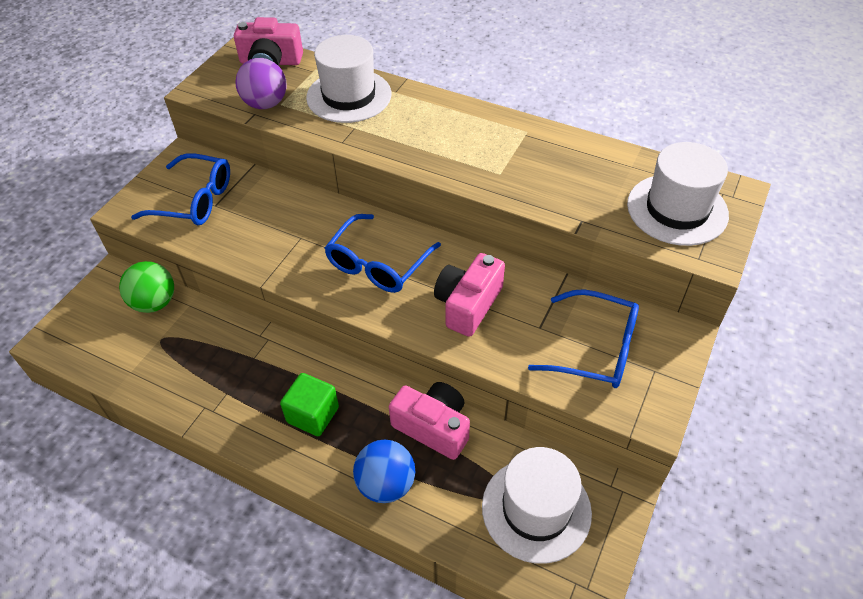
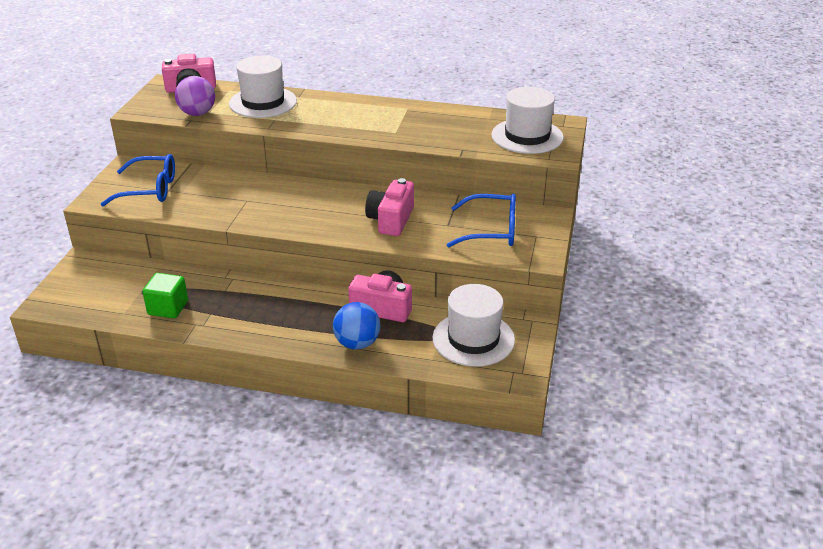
camera: 15 degrees left, 15 degrees down
green ball [119,261,174,313] -> none
green cube [280,373,339,436] -> green cube moved to [143,273,188,318]
blue glasses [324,214,441,293] -> none

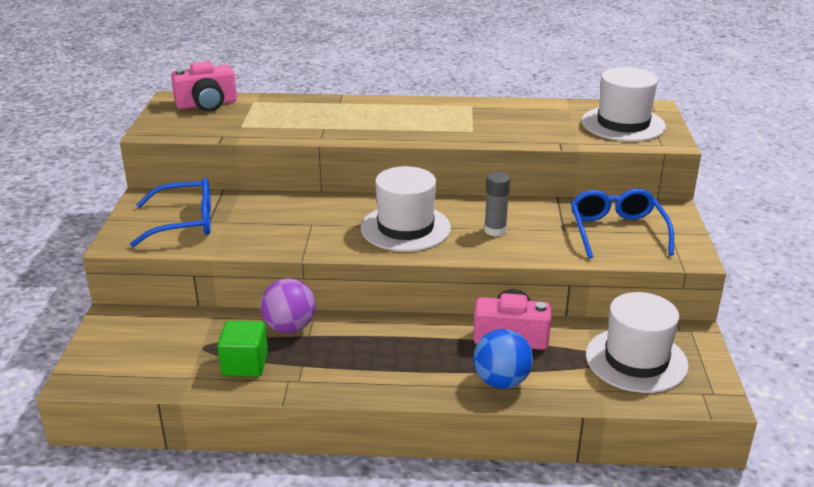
camera: 10 degrees left, 5 degrees down
purple ball [175,76,215,116] -> purple ball moved to [260,278,316,333]
white hat [229,56,297,118] -> white hat moved to [361,166,451,252]
pink camera [365,178,414,236] -> grey glue stick [484,172,510,236]
blue glasses [446,194,516,247] -> blue glasses turned 90 degrees counterclockwise [571,189,674,259]

